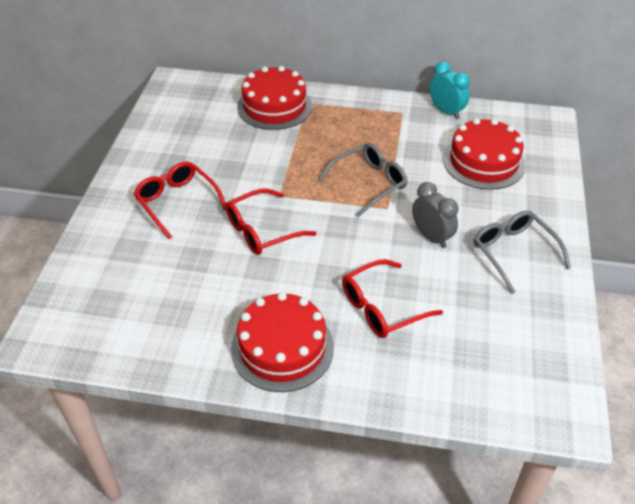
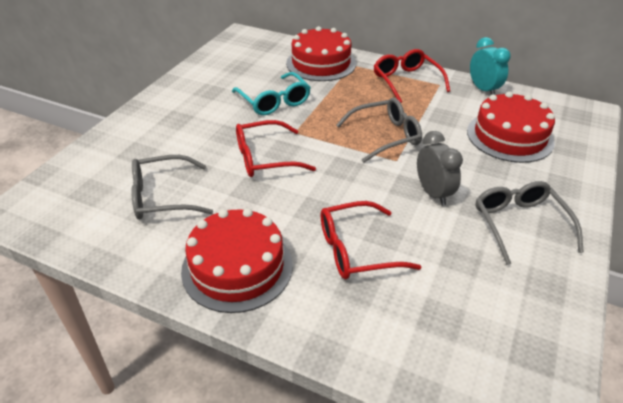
camera: 15 degrees right, 5 degrees down
red glasses [134,162,226,239] -> red glasses moved to [374,49,450,103]
none -> grey glasses [131,155,213,220]
none -> turquoise glasses [232,72,311,115]

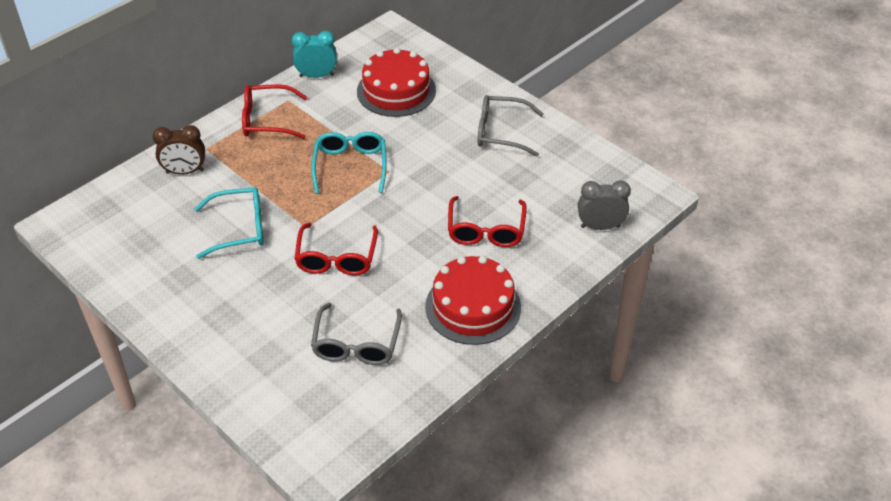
camera: 70 degrees left, 5 degrees up
red cake [286,26,356,81] -> brown clock [152,125,205,174]
grey glasses [336,98,422,163] -> turquoise glasses [311,132,387,194]
grey clock [417,131,463,206] -> grey clock moved to [578,180,631,230]

